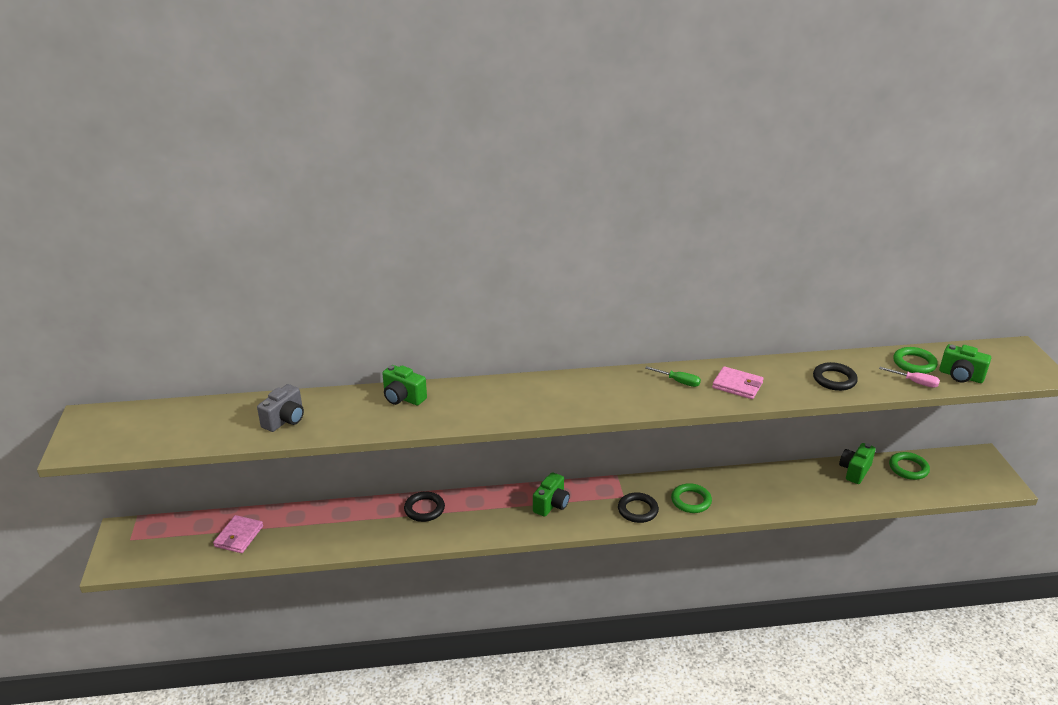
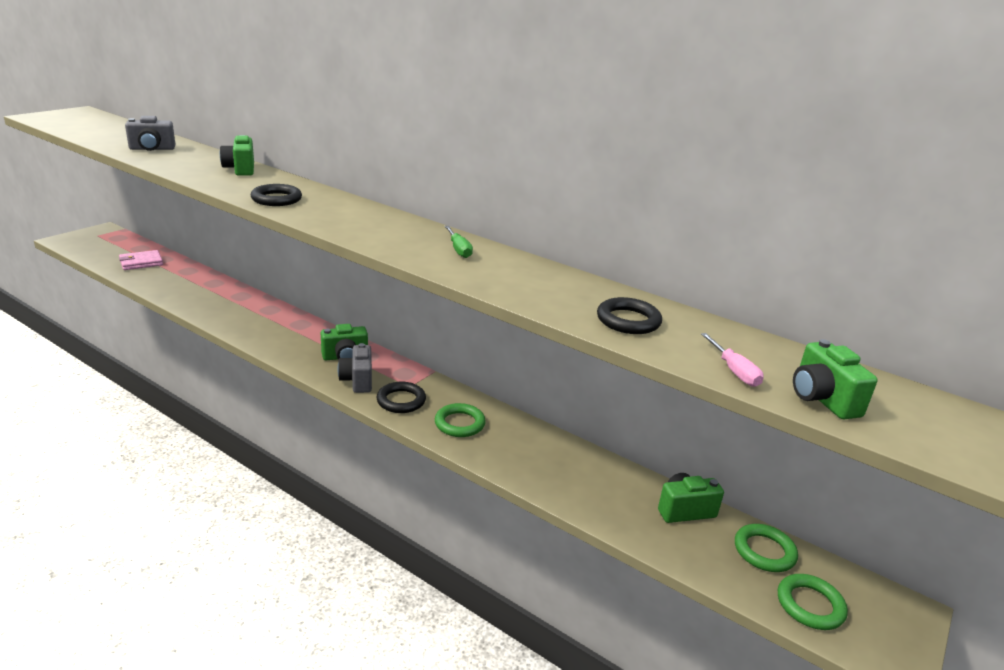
camera: 40 degrees right, 5 degrees down
black ring [404,491,445,522] -> black ring moved to [251,184,302,206]
pink wallet [712,366,764,399] -> none
green ring [893,347,938,374] -> green ring moved to [778,574,848,630]
none -> grey camera [338,343,372,393]

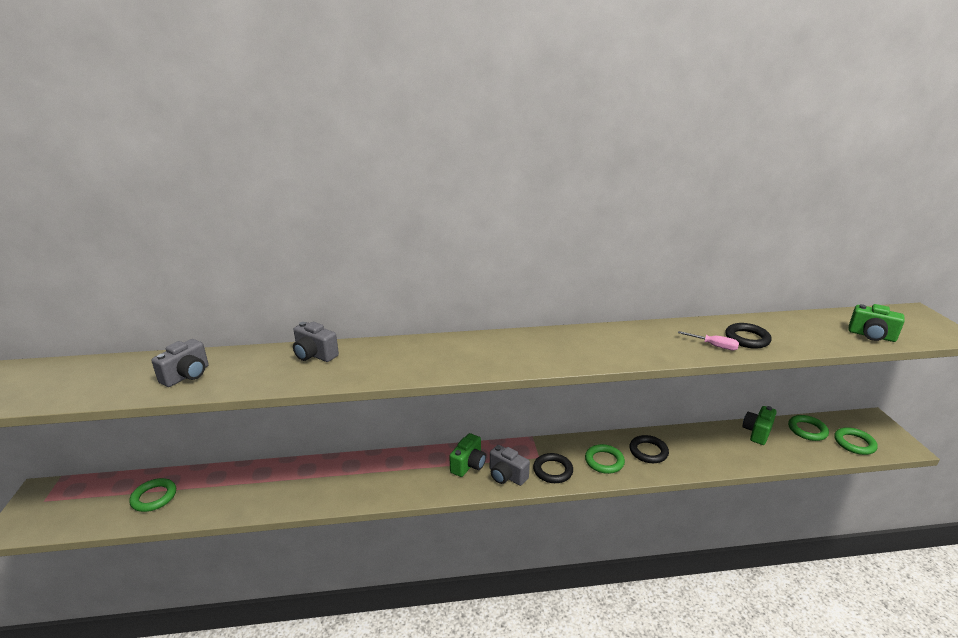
camera: 40 degrees left, 0 degrees up
pink wallet [119,250,163,270] -> green ring [129,478,176,512]
green camera [220,135,254,176] -> grey camera [293,322,339,362]
black ring [251,184,302,206] -> black ring moved to [630,435,669,463]
green screwdriver [445,226,473,258] -> none
pink screwdriver [701,333,764,387] -> pink screwdriver moved to [678,331,739,350]

